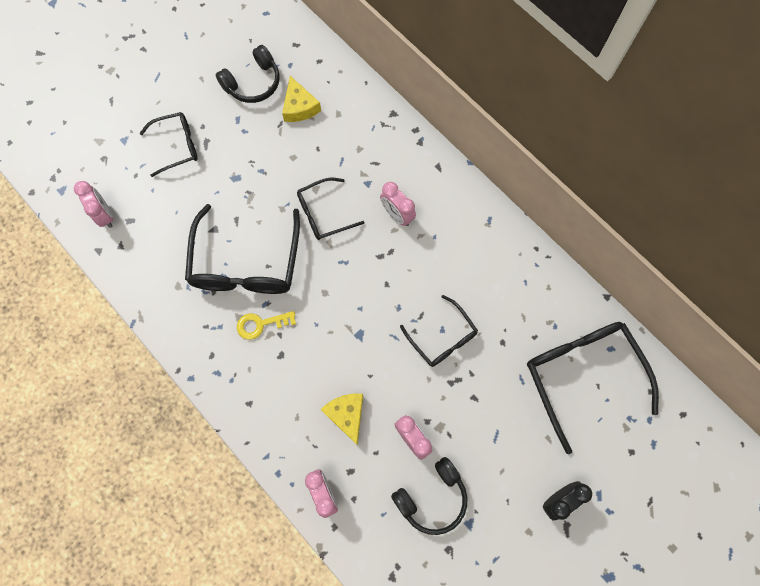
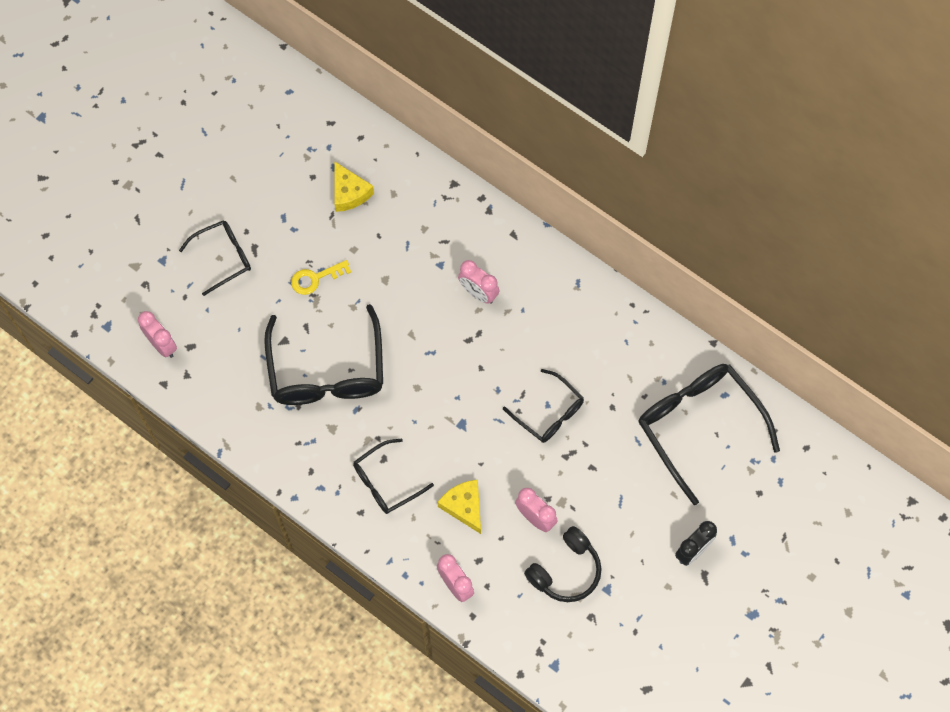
camera: 10 degrees left, 5 degrees down
black headphones [216,45,280,103] -> none
yellow key [237,311,296,340] -> yellow key moved to [291,260,351,295]
black glasses [297,177,364,240] -> black glasses moved to [353,438,434,514]

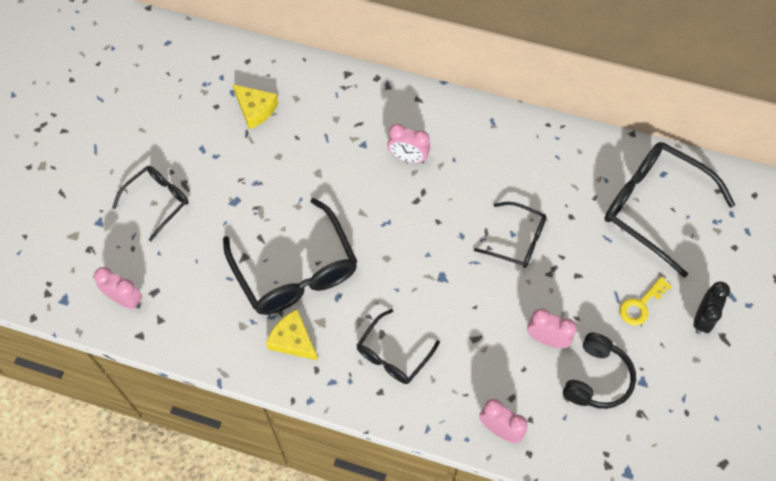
camera: 20 degrees left, 5 degrees down
yellow key [291,260,351,295] -> yellow key moved to [619,277,672,325]
yellow cheese [438,480,481,534] -> yellow cheese moved to [266,309,318,361]

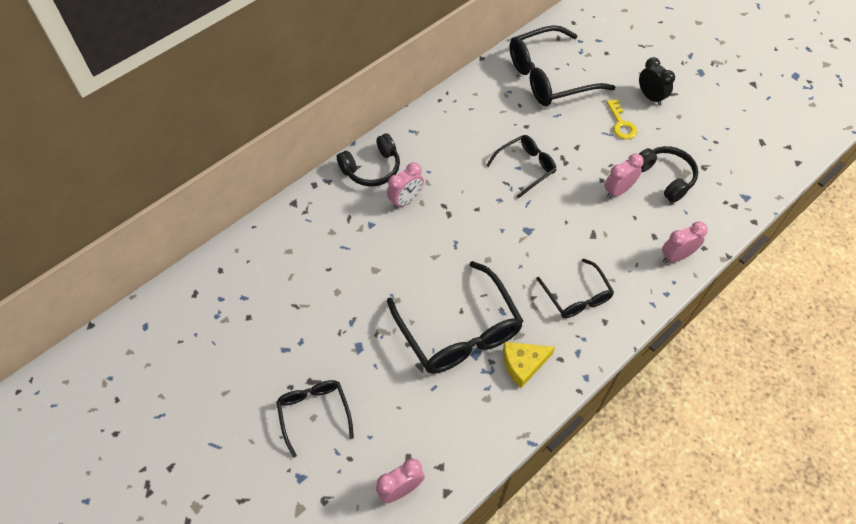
camera: 60 degrees left, 5 degrees down
black glasses [223,198,357,315] -> black glasses turned 60 degrees clockwise [387,261,523,374]
yellow cheese [233,84,278,129] -> none
none -> black headphones [337,133,400,187]

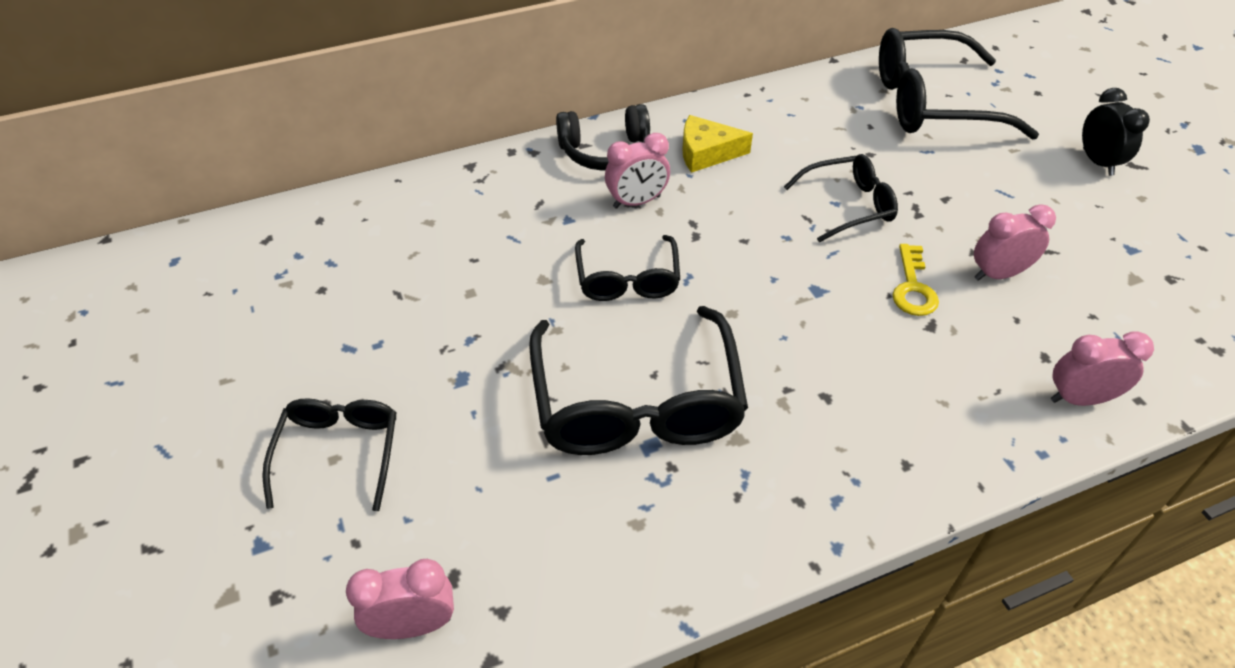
camera: 20 degrees right, 10 degrees down
yellow cheese [503,342,555,388] -> yellow cheese moved to [682,115,753,173]
black glasses [536,258,614,318] -> black glasses moved to [575,235,680,301]
yellow key [607,99,637,139] -> yellow key moved to [893,244,939,316]
black headphones [639,146,698,203] -> none

